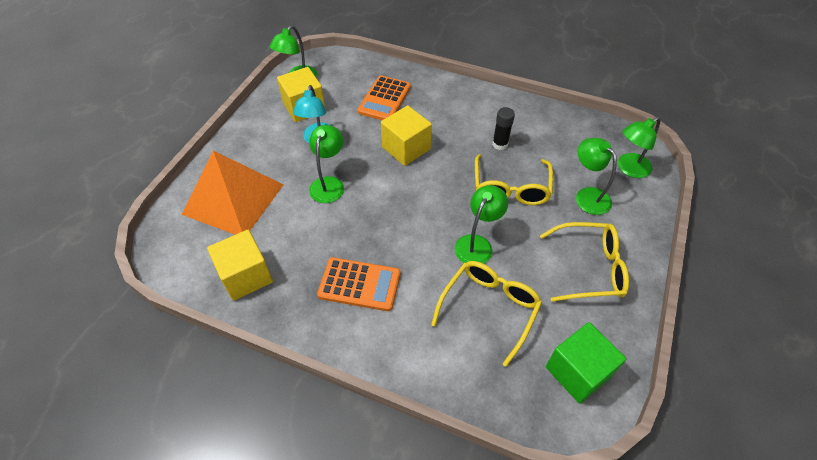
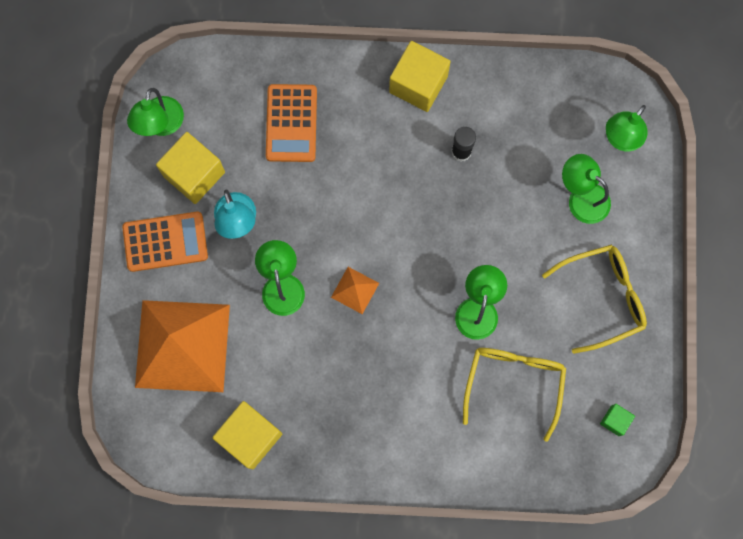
camera: 20 degrees left, 25 degrees up
orange calculator [317,257,400,311] -> orange calculator moved to [122,212,208,272]
yellow cube [381,105,432,166] -> yellow cube moved to [389,41,451,112]
yellow glasses [475,154,553,205] -> none
green cube [546,322,626,404] -> green cube [600,404,635,436], size x0.49
none -> orange pyramid [331,267,379,314]

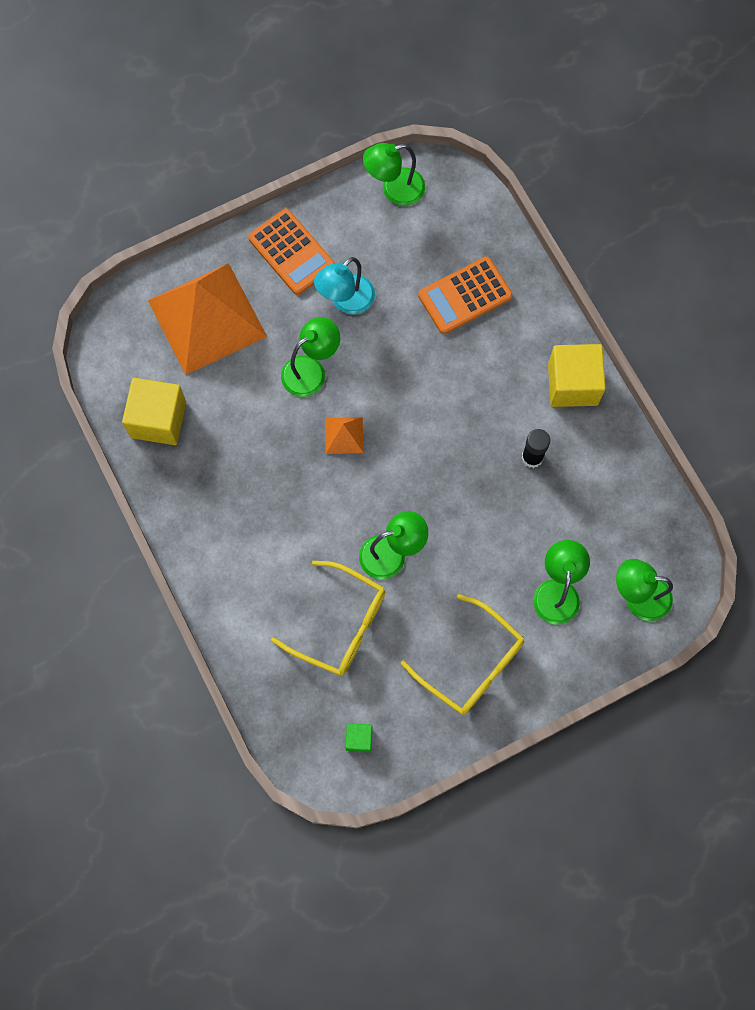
camera: 60 degrees right, 5 degrees down
yellow cube [156,132,225,204] -> none
yellow glasses [463,348,566,442] -> yellow glasses turned 45 degrees clockwise [271,561,385,676]

